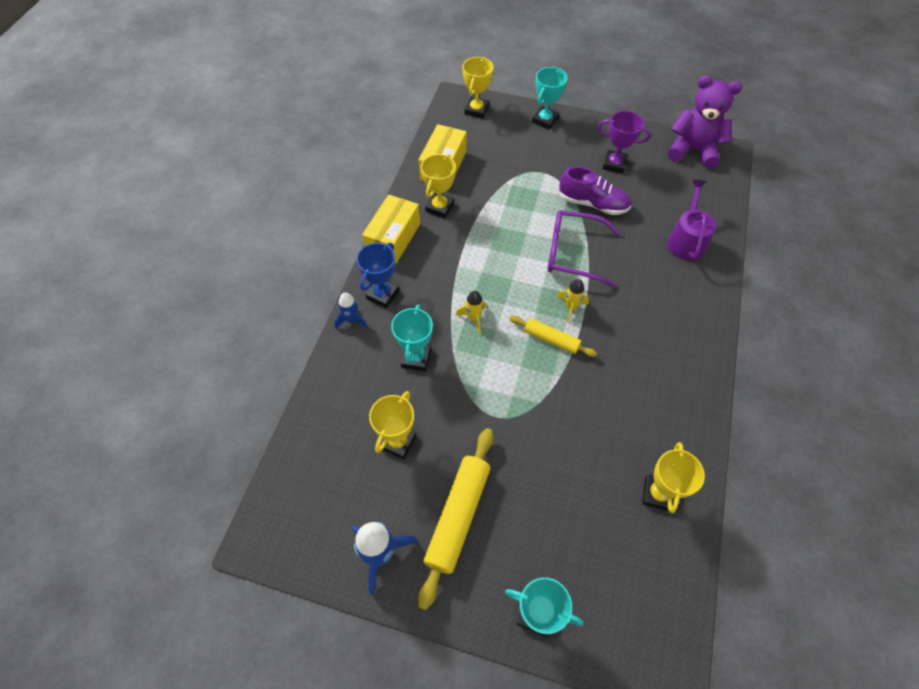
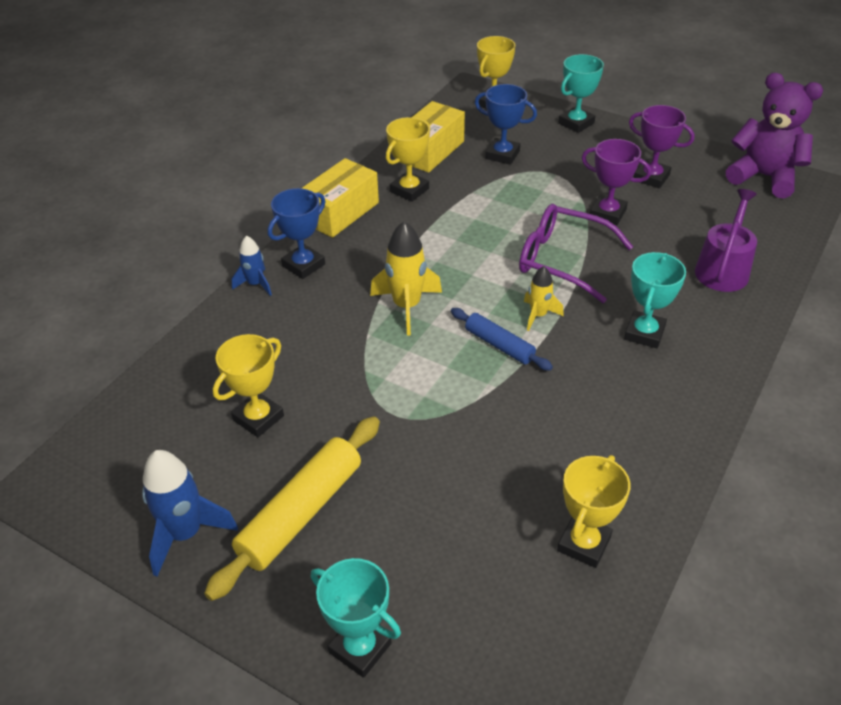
camera: 15 degrees right, 15 degrees down
turquoise trophy [391,304,433,371] -> turquoise trophy moved to [624,252,686,348]
yellow rocket [456,291,487,334] -> yellow rocket [370,221,442,336], size x1.68
yellow rolling pin [510,315,597,357] -> blue rolling pin [451,308,553,371]
purple shoe [558,166,631,215] -> purple trophy [582,139,651,225]
none -> blue trophy [475,84,537,165]

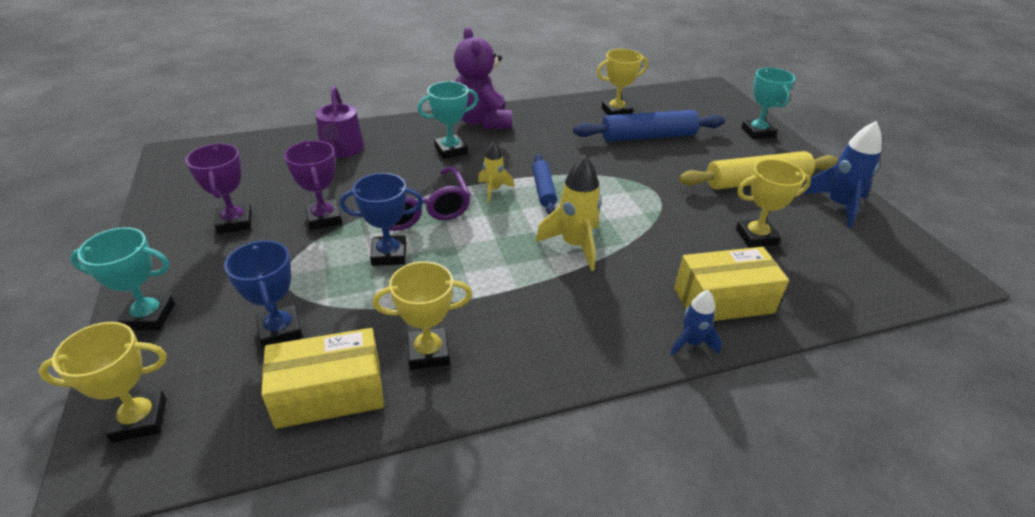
camera: 140 degrees left, 5 degrees down
blue trophy [268,188,326,279] -> blue trophy moved to [340,173,423,266]
yellow box [301,158,379,238] -> yellow box moved to [674,247,789,321]
purple watering can [695,189,757,292] -> purple watering can turned 75 degrees counterclockwise [315,86,364,158]
purple teddy bear [726,73,823,199] -> purple teddy bear moved to [454,27,512,129]
none -> blue rolling pin [573,110,725,142]

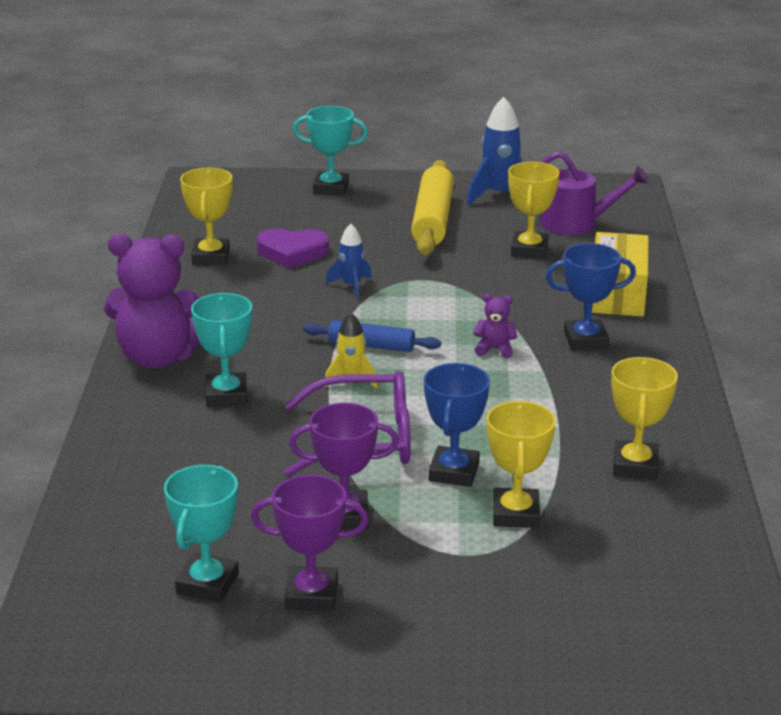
camera: 70 degrees left, 10 degrees down
yellow trophy [38,322,167,443] -> yellow trophy moved to [487,401,556,528]
turquoise trophy [70,227,175,330] -> turquoise trophy moved to [164,465,239,603]
blue trophy [224,240,303,349] -> blue trophy moved to [546,243,636,350]
yellow box [261,328,384,429] -> none
purple watering can [315,86,364,158] -> purple watering can moved to [541,151,649,235]
yellow rocket [535,156,602,271] -> purple teddy bear [473,294,517,358]
blue rolling pin [573,110,725,142] -> purple heart [257,228,329,268]
blue rocket [670,290,722,356] -> blue rocket moved to [326,224,372,299]

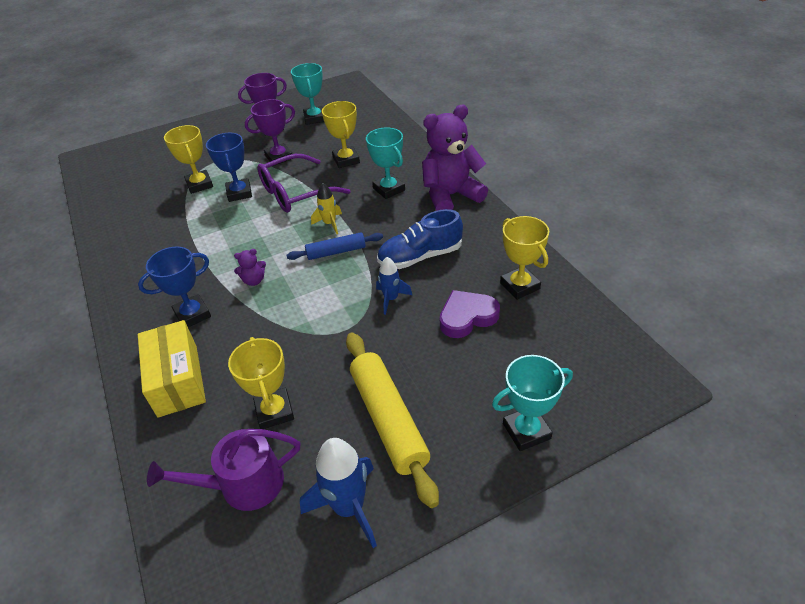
camera: 155 degrees right, 15 degrees up
yellow trophy [611,357,678,479] -> yellow trophy moved to [322,101,360,168]
none -> blue shoe [377,209,463,269]

